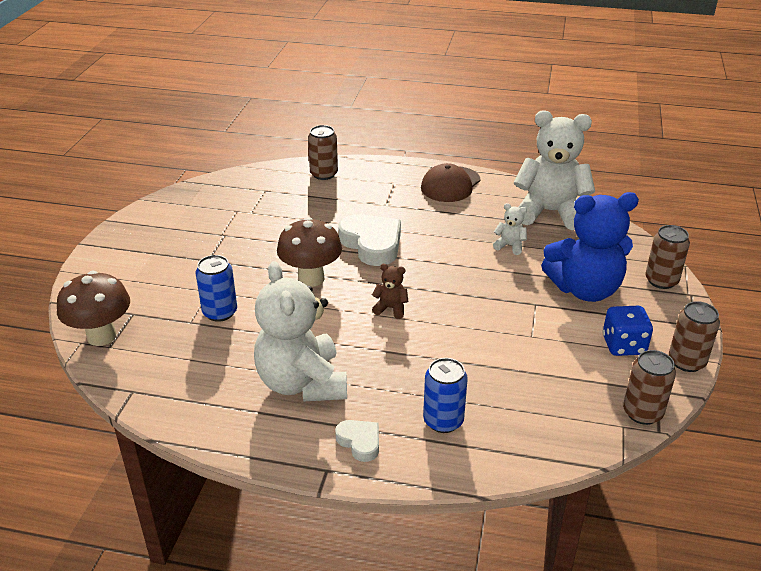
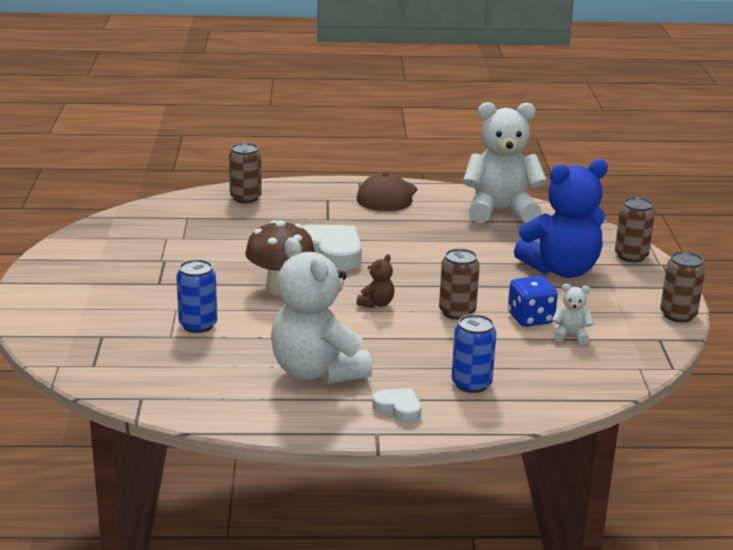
camera: 15 degrees left, 10 degrees down
brown mushroom [57,271,130,346] -> none
brown teddy bear [372,264,408,319] -> brown teddy bear turned 120 degrees clockwise [357,254,395,308]
white teddy bear [493,203,527,255] -> white teddy bear moved to [552,284,594,344]
blue dice [603,306,653,356] -> blue dice moved to [508,276,558,327]
brown can [623,350,676,425] -> brown can moved to [439,248,480,320]

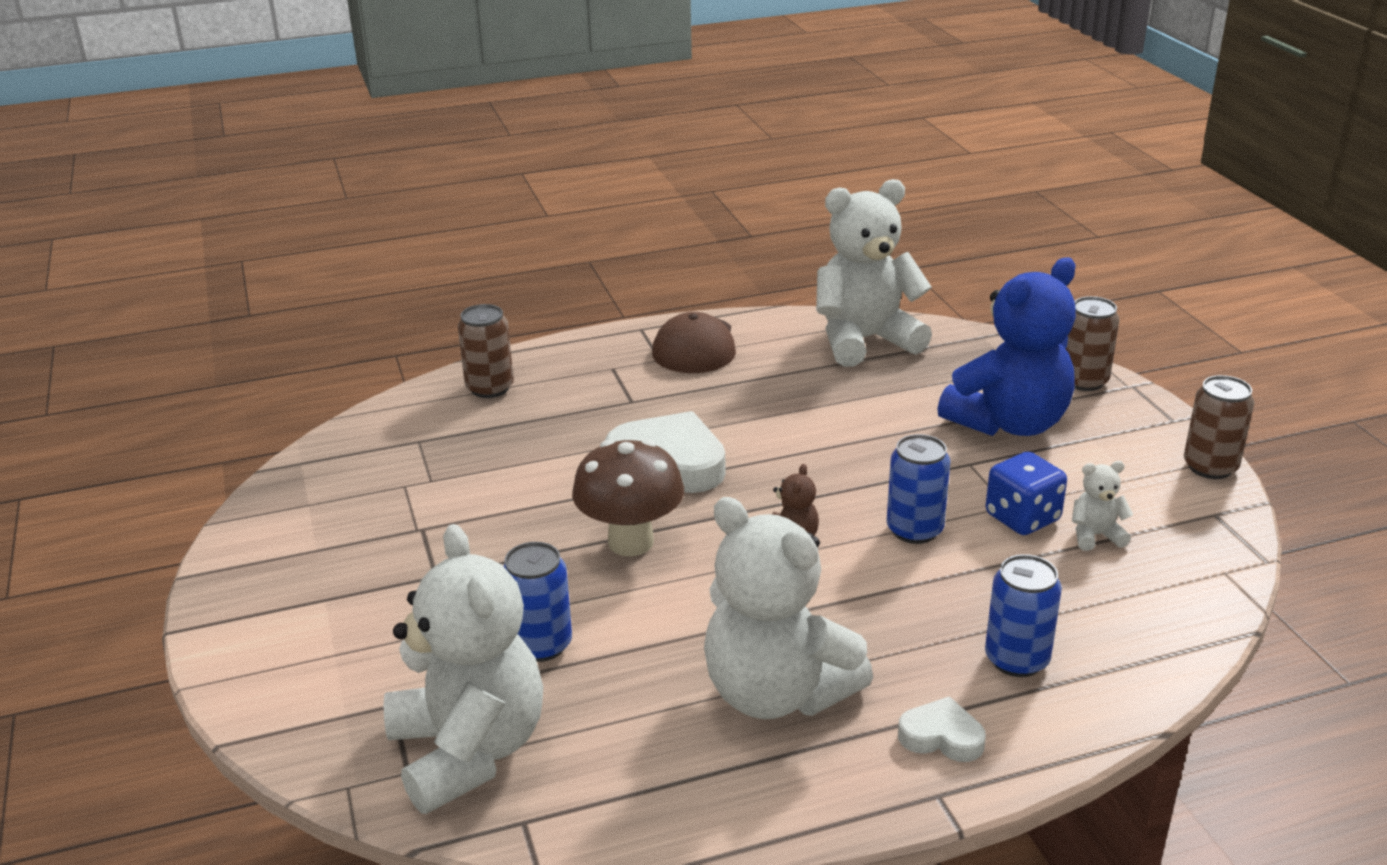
camera: 15 degrees left, 5 degrees up
brown can [439,248,480,320] -> blue can [886,434,950,544]
none -> white teddy bear [384,524,543,814]

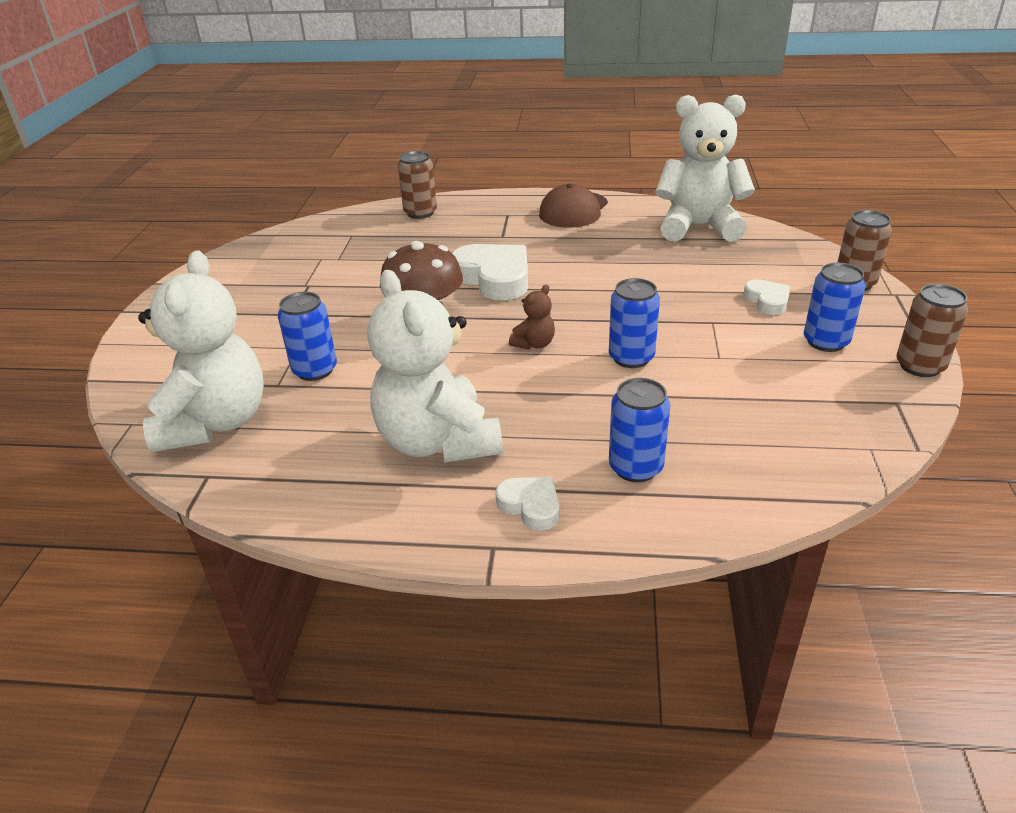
camera: 25 degrees right, 5 degrees up
blue teddy bear [937,258,1076,436] -> white heart [743,279,791,315]
blue dice [986,452,1067,535] -> none
white teddy bear [1072,461,1133,551] -> none
none -> blue can [804,263,866,352]

